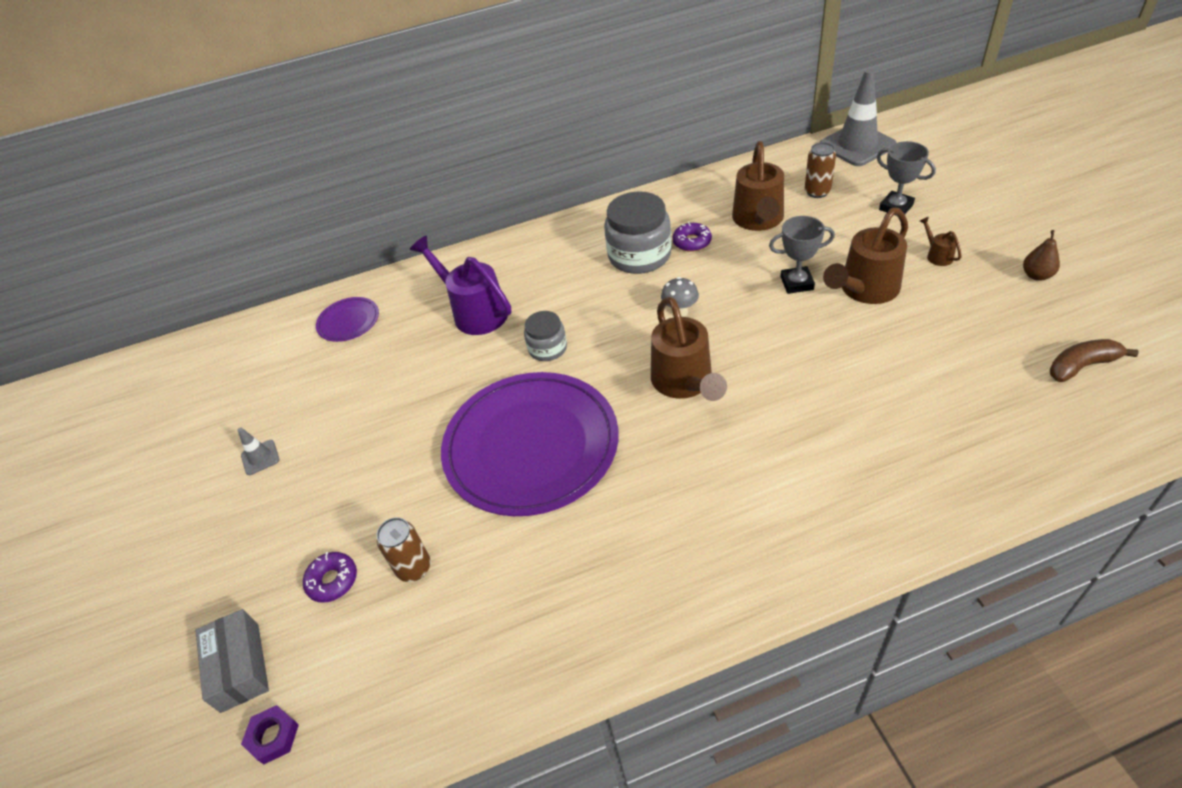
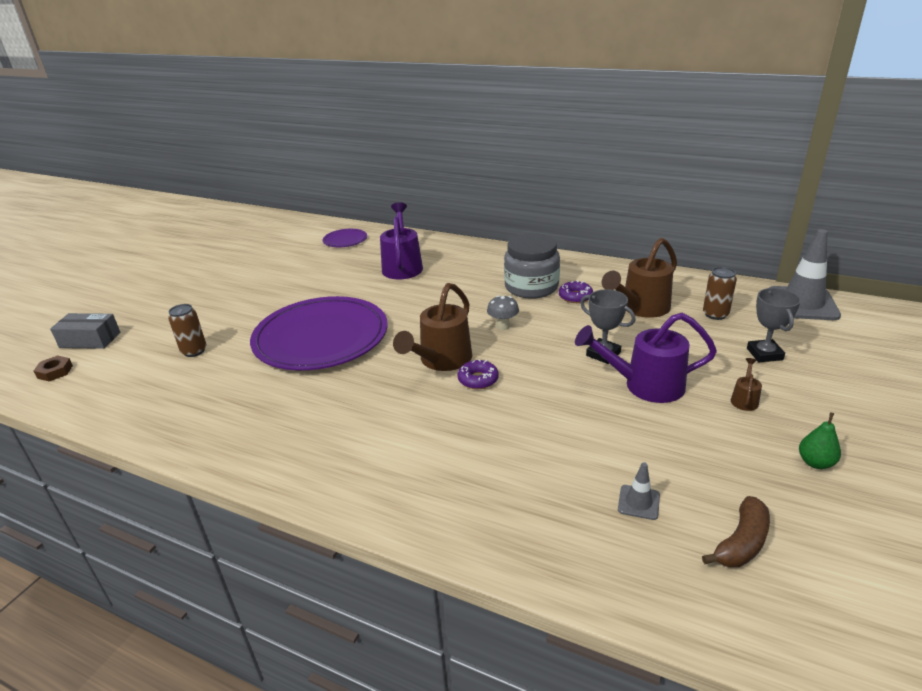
camera: 40 degrees right, 15 degrees down
grey box [195,609,269,713] -> grey box turned 75 degrees clockwise [50,313,120,349]
grey traffic cone [237,428,279,475] -> grey traffic cone moved to [618,462,660,520]
purple nut [241,705,299,764] -> brown nut [34,355,73,381]
purple donut [303,552,357,603] -> purple donut moved to [458,359,499,389]
grey jar [524,311,567,361] -> none
brown watering can [823,208,908,304] -> purple watering can [575,313,717,403]
brown pear [1023,230,1060,281] -> green pear [799,412,841,469]
brown banana [1050,339,1139,382] -> brown banana turned 105 degrees clockwise [702,496,770,567]

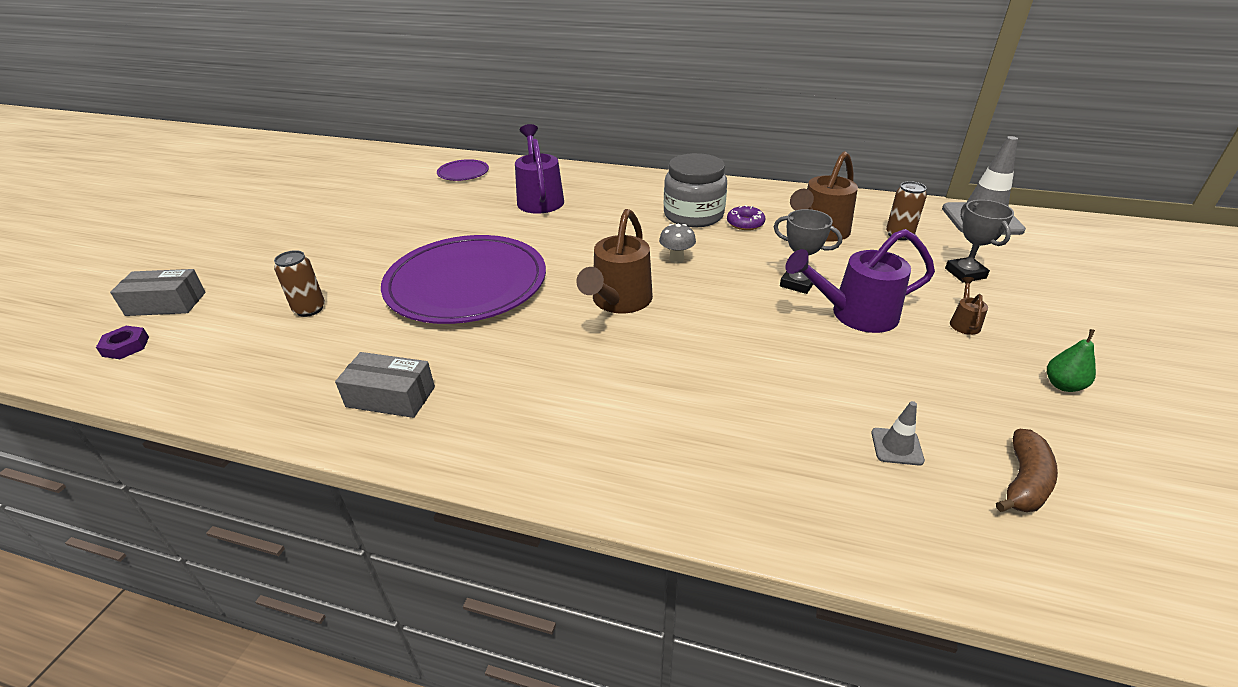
camera: 10 degrees left, 5 degrees up
brown nut [34,355,73,381] -> purple nut [96,326,149,359]
purple donut [458,359,499,389] -> none
none -> grey box [335,352,435,418]

